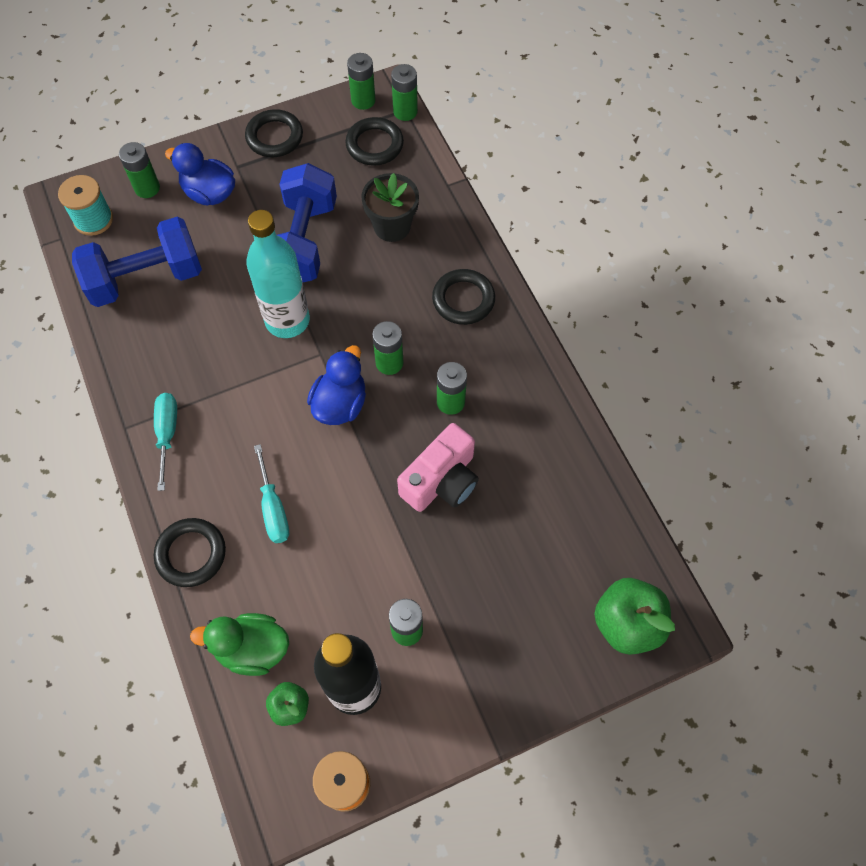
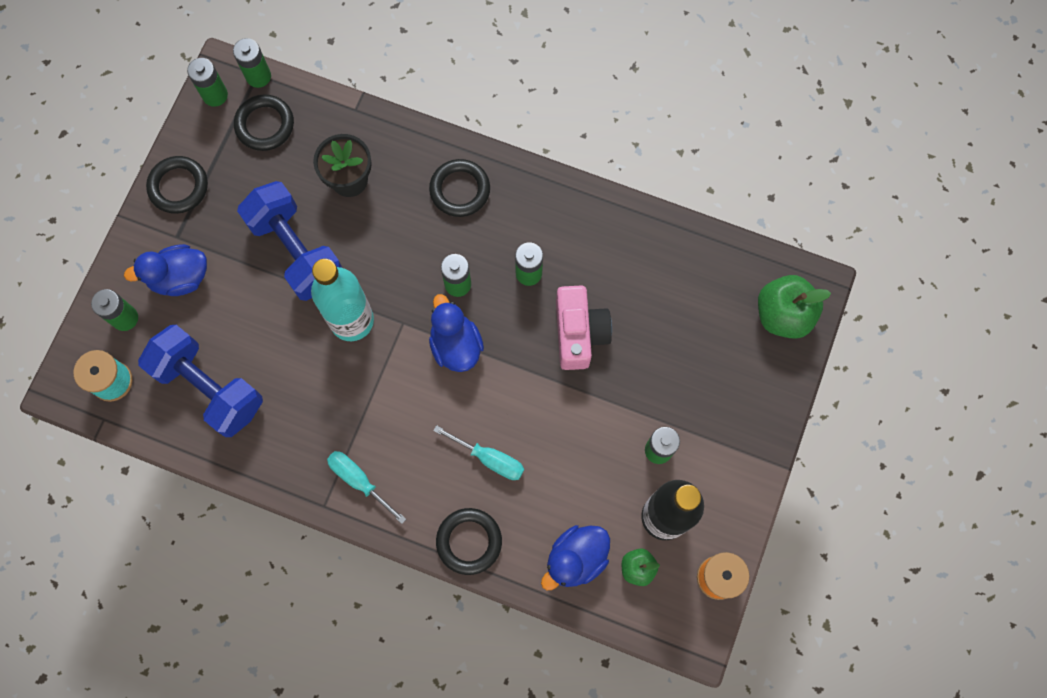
camera: 45 degrees left, 10 degrees up
blue dumbbell [72,217,202,307] -> blue dumbbell turned 75 degrees counterclockwise [138,325,263,437]
green duck [190,613,289,676] -> blue duck [541,525,610,590]

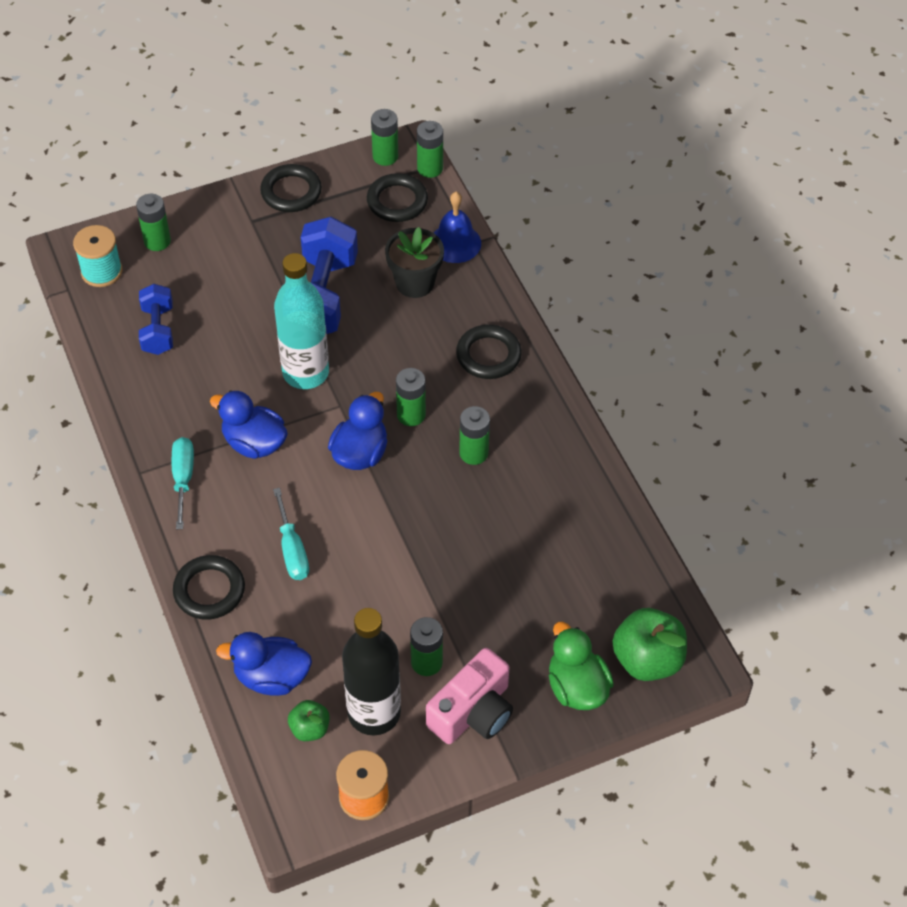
camera: 45 degrees right, 20 degrees down
blue duck [124,244,207,296] -> blue duck moved to [210,390,288,459]
blue dumbbell [138,325,263,437] -> blue dumbbell [139,284,173,355], size x0.57
pink camera [556,285,612,370] -> pink camera moved to [426,648,513,744]
none -> blue bell [434,192,481,263]
none -> green duck [549,622,614,710]

